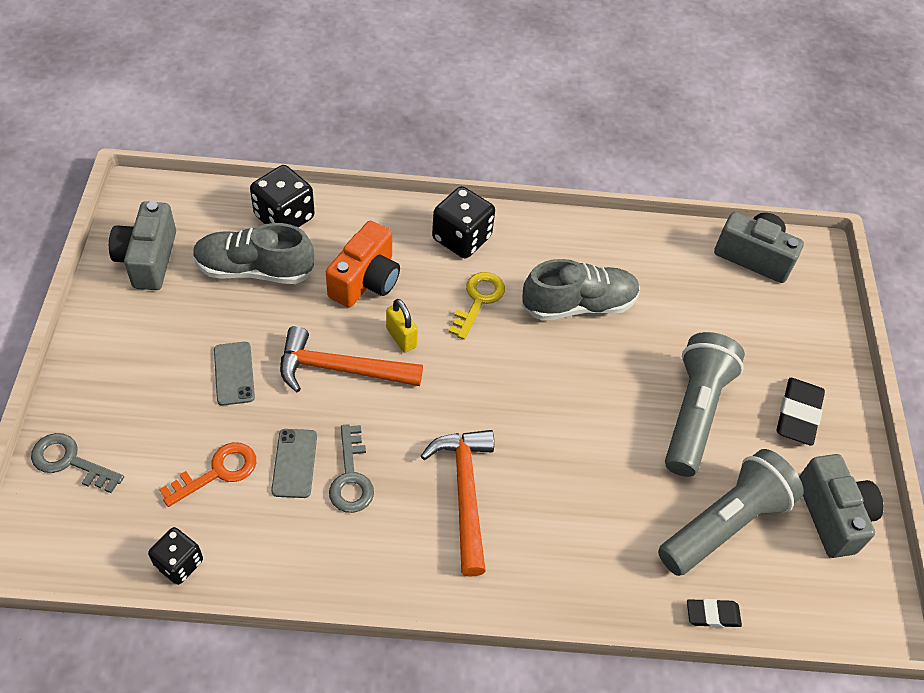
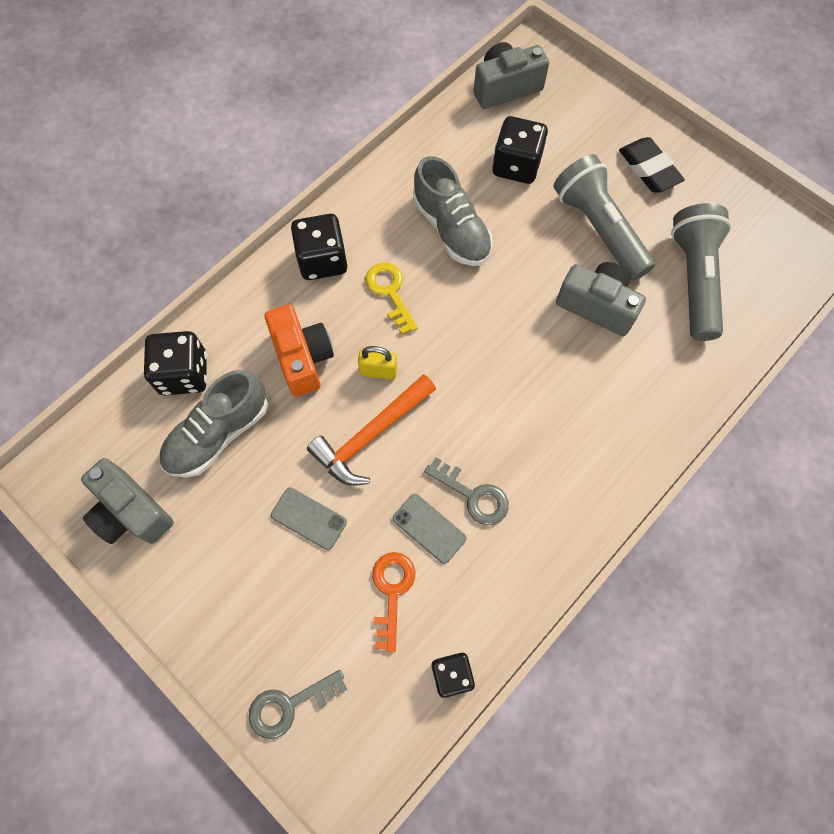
camera: 45 degrees left, 15 degrees up
orange hammer [421,430,494,576] -> none
grey shoe [522,259,640,321] -> grey shoe turned 120 degrees clockwise [413,156,493,266]
black eraser [687,599,742,628] -> none
grey camera [799,454,884,558] -> grey camera moved to [556,262,646,336]
none -> black dice [492,116,548,184]

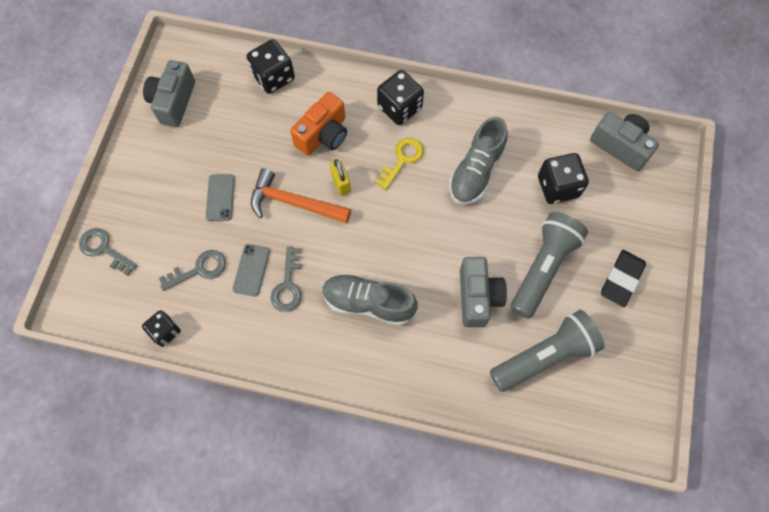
camera: 60 degrees right, 0 degrees up
grey shoe [159,370,268,478] -> grey shoe moved to [322,273,418,326]
orange key [372,552,415,652] -> grey key [159,250,226,291]

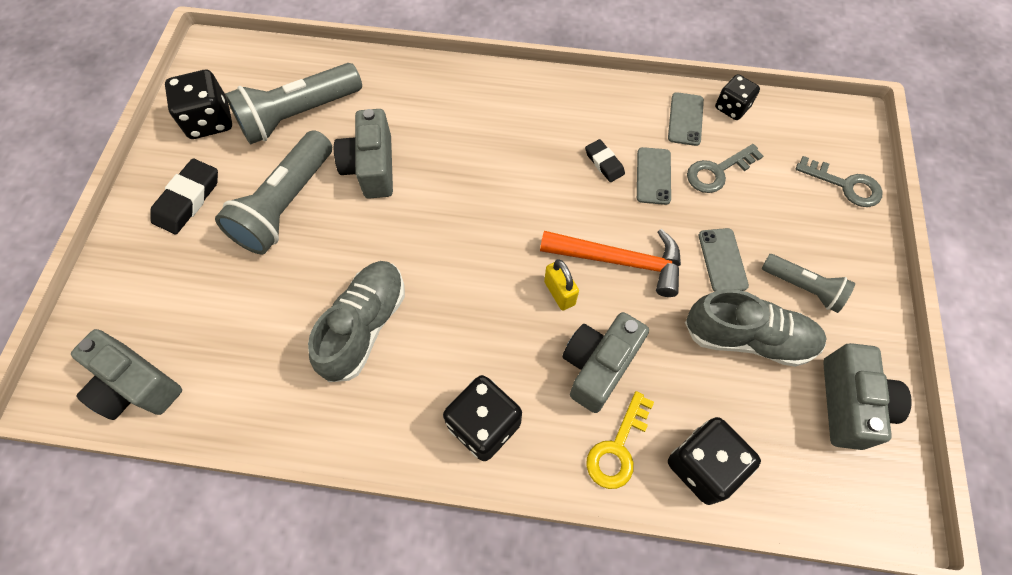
camera: 175 degrees right, 5 degrees down
grey key [271,246,302,312] -> black eraser [585,139,625,182]
orange camera [290,92,347,156] -> grey camera [562,312,649,413]
grey shoe [322,273,418,326] -> grey shoe moved to [685,289,827,367]
yellow key [375,138,424,190] -> yellow key moved to [586,391,654,489]
black dice [538,153,589,204] -> black dice moved to [165,70,232,139]
none -> grey phone [668,92,704,146]
none -> grey flashlight [761,254,855,313]

